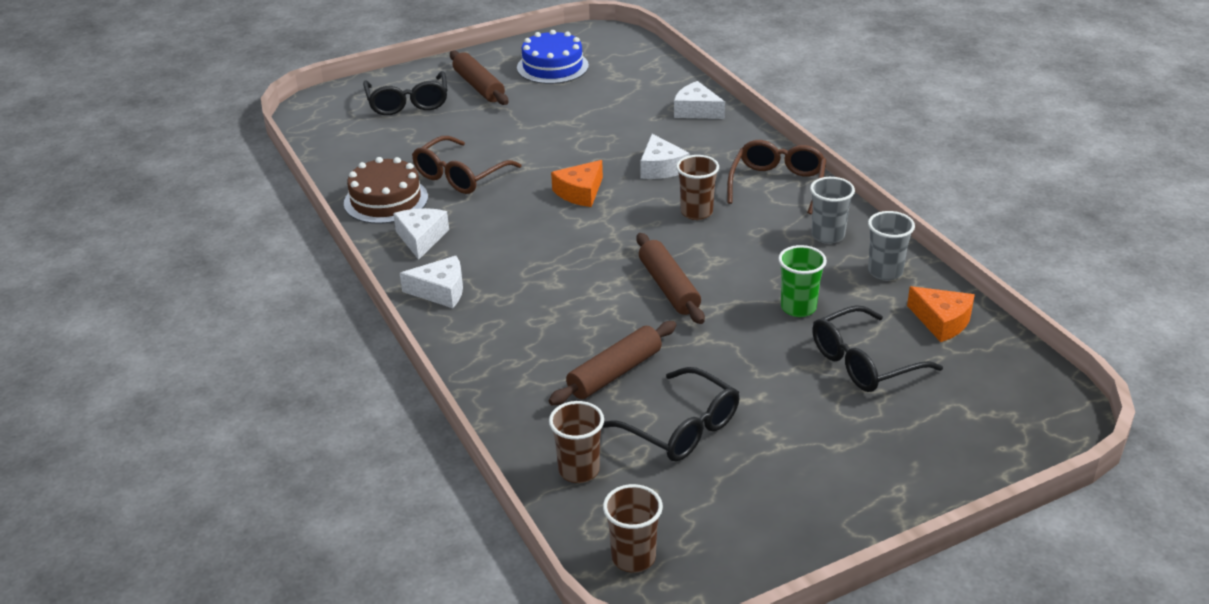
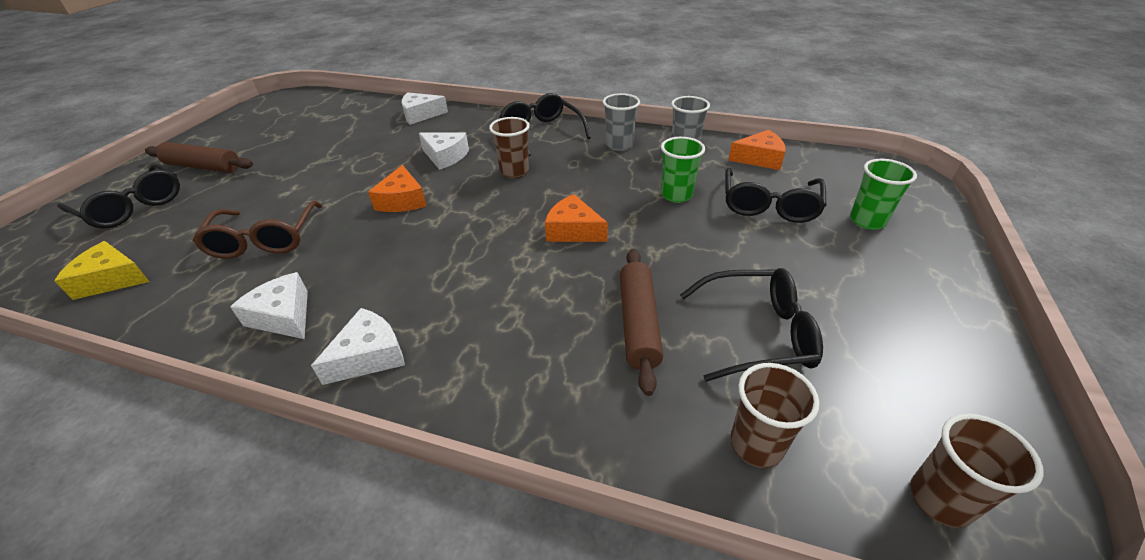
camera: 45 degrees left, 5 degrees up
brown cake [344,157,428,224] -> none
blue cake [517,30,589,84] -> none
brown rolling pin [636,233,705,324] -> orange cheese [545,194,608,242]
brown glasses [727,140,826,214] -> black glasses [499,93,591,157]
none -> yellow cheese [54,241,149,300]
none -> green cup [850,159,917,230]

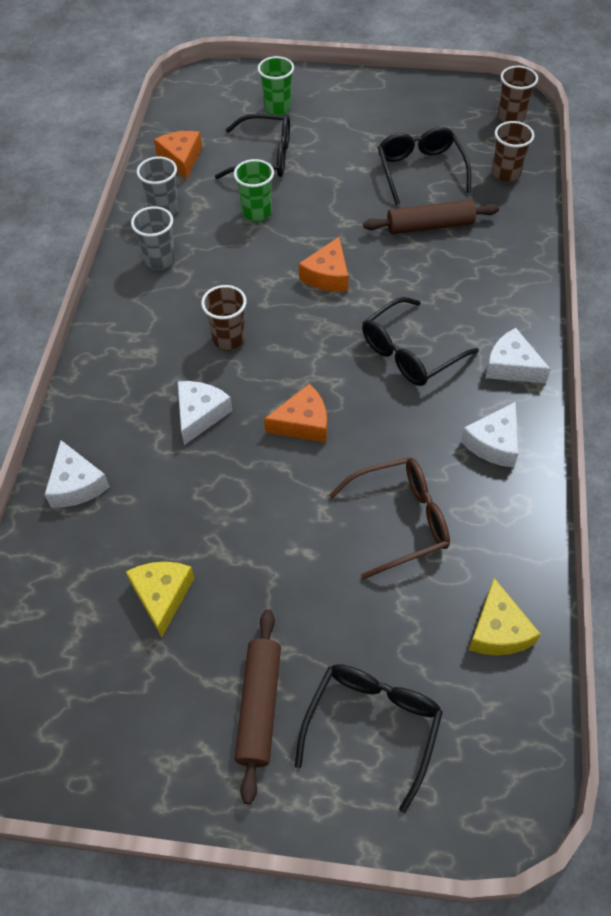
camera: 100 degrees left, 15 degrees up
black glasses [499,93,591,157] -> black glasses moved to [362,297,479,386]
none -> yellow cheese [126,562,194,637]

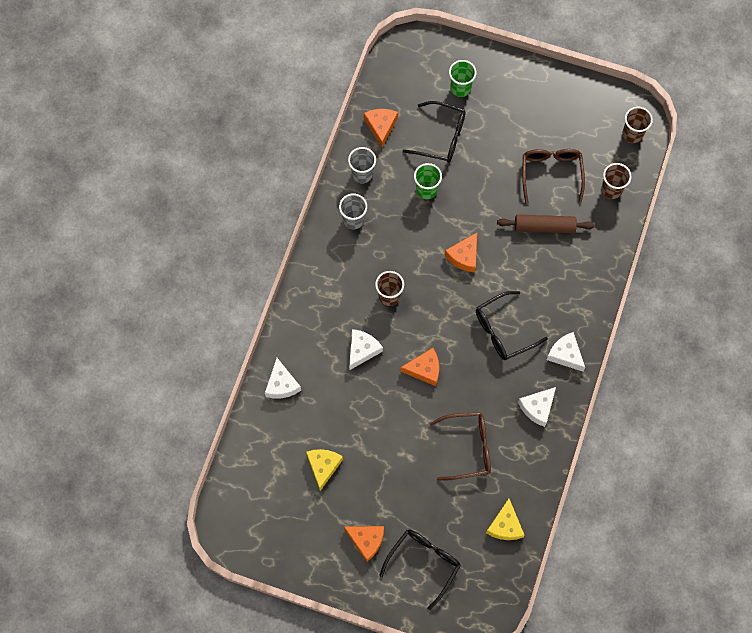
camera: 10 degrees right, 15 degrees up
brown rolling pin [235,609,281,804] -> orange cheese [344,526,384,562]
black glasses [378,127,471,205] -> brown glasses [522,149,585,204]

